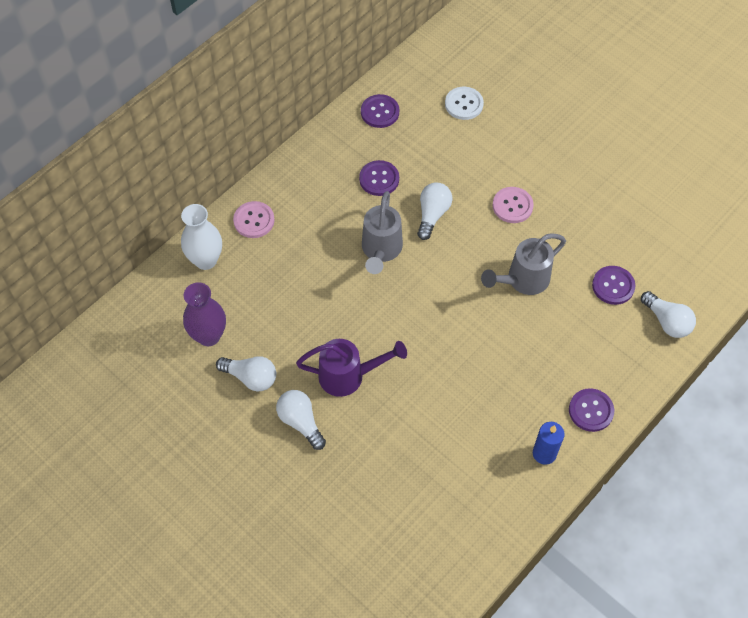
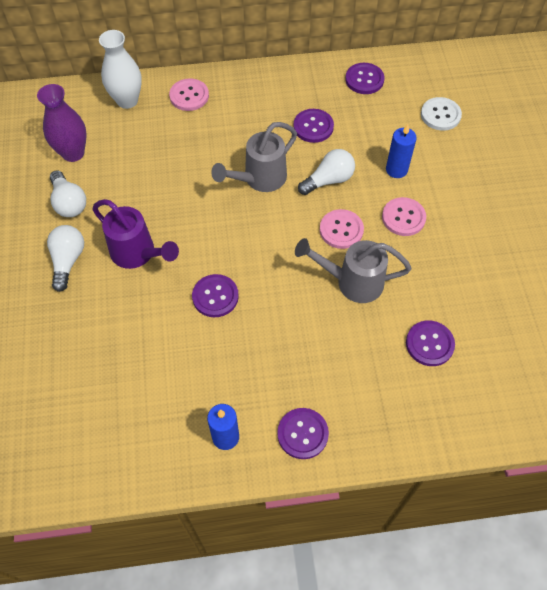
camera: 40 degrees right, 0 degrees up
white light bulb [641,291,696,338] -> none
none -> purple button [192,274,239,317]
none -> pink button [320,209,364,249]
none -> blue candle [386,124,417,178]

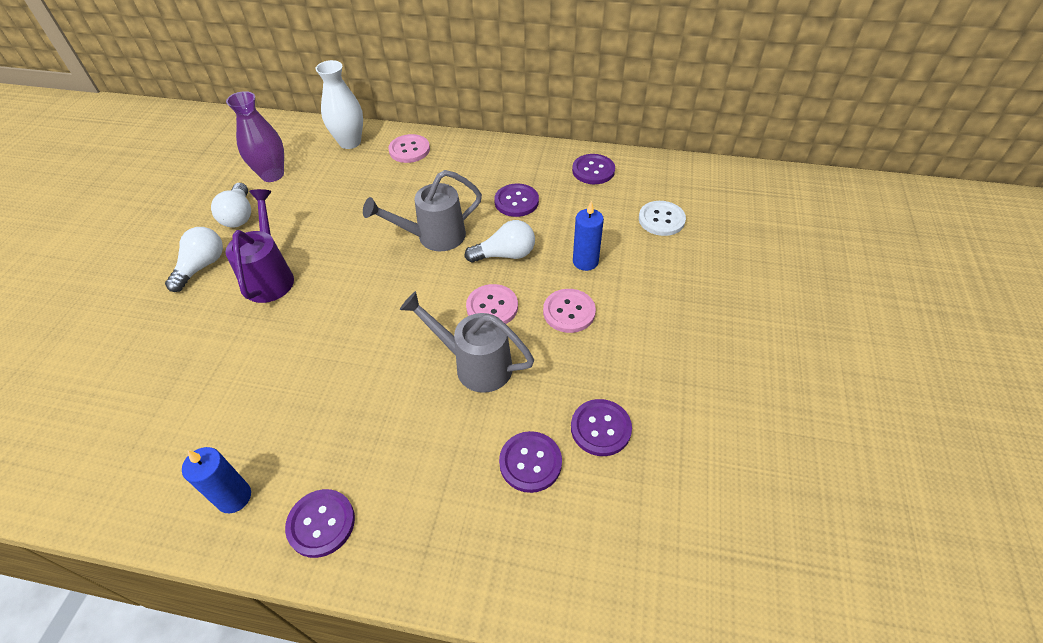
camera: 20 degrees right, 10 degrees down
purple watering can [92,199,179,269] -> purple watering can turned 150 degrees counterclockwise [226,189,294,303]
purple button [192,274,239,317] -> purple button moved to [571,399,632,456]

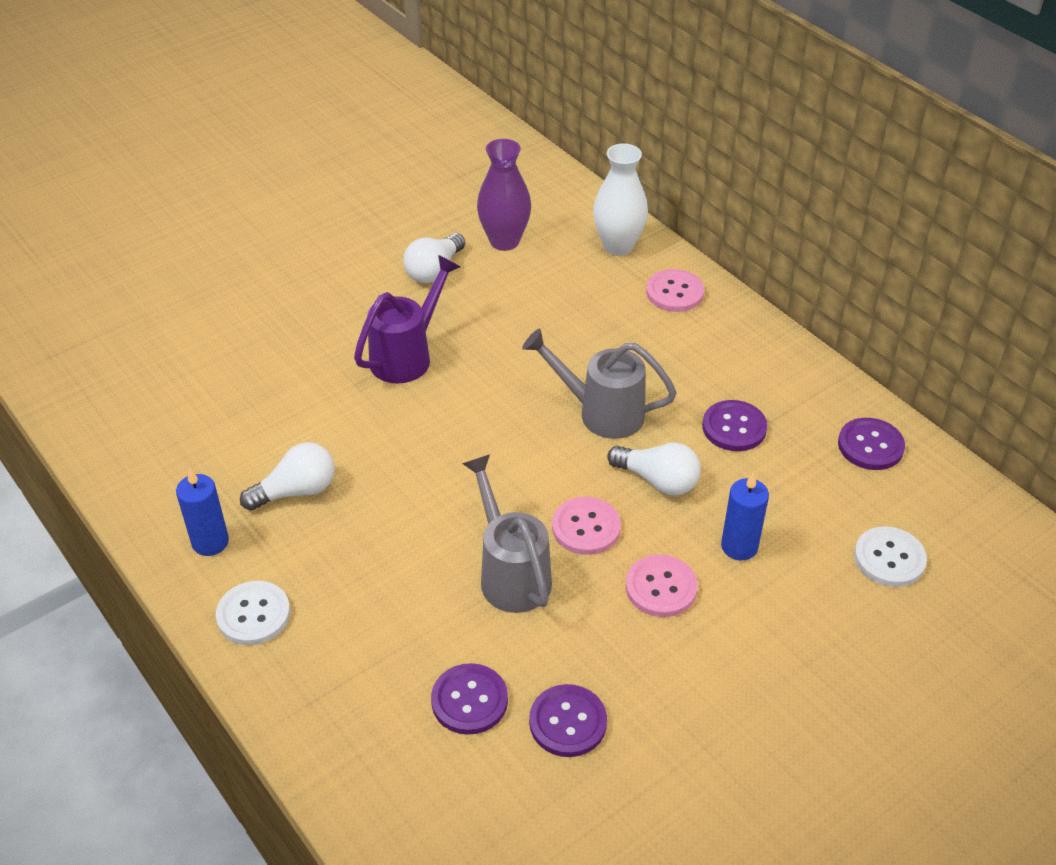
camera: 40 degrees right, 5 degrees down
white light bulb [165,227,223,292] -> white light bulb moved to [240,442,335,511]
purple button [285,489,355,558] -> white button [216,581,290,645]

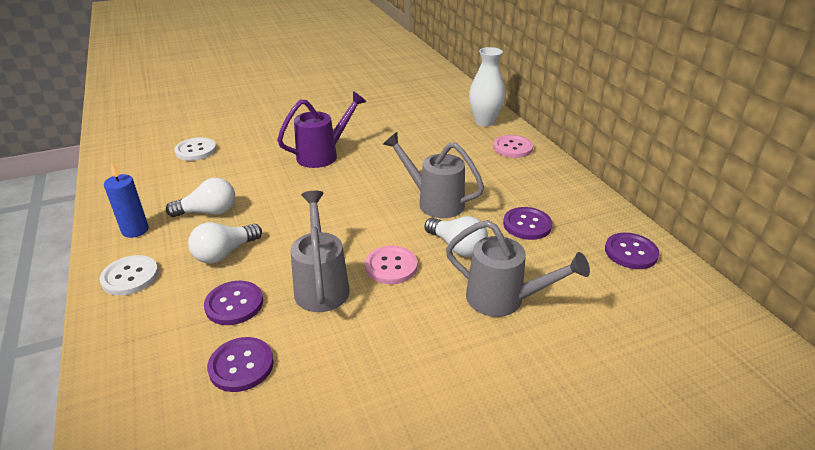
camera: 15 degrees right, 10 degrees down
white light bulb [404,233,465,283] -> white light bulb moved to [188,222,262,264]
purple vase [477,139,531,251] -> none
purple button [529,684,607,757] -> purple button moved to [204,281,263,325]
pink button [626,555,698,617] -> none
blue candle [721,472,769,560] -> grey watering can [446,220,590,317]
white button [854,526,927,587] -> white button moved to [174,137,216,161]

